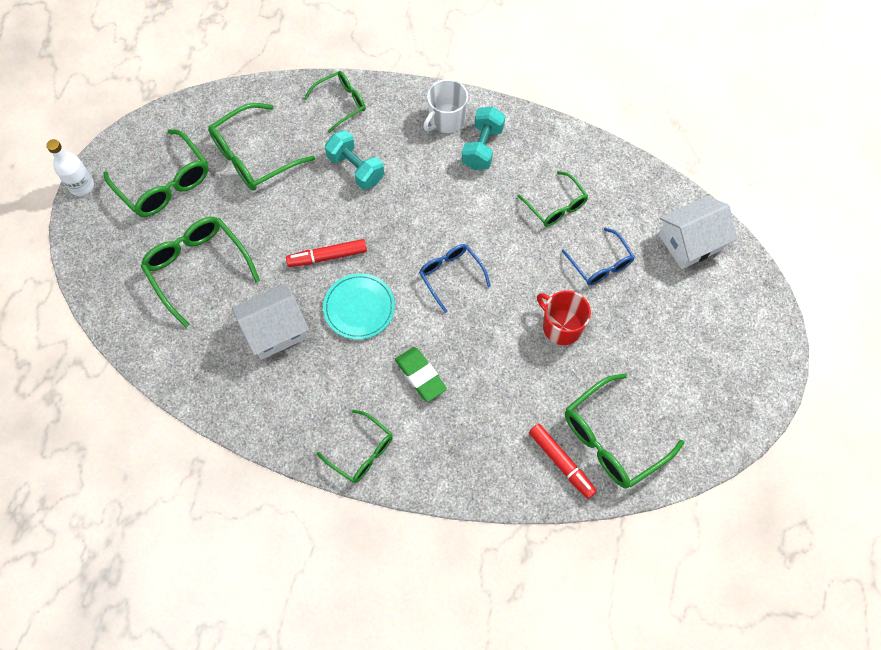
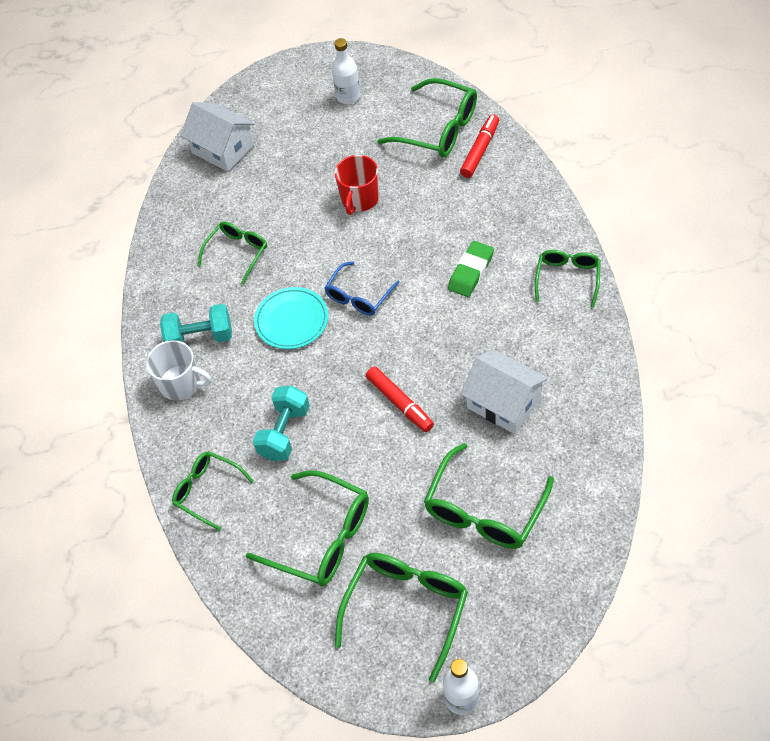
camera: 110 degrees left, 10 degrees down
turquoise plate [323,273,395,340] -> turquoise plate moved to [254,287,328,349]
blue glasses [562,228,635,285] -> none
none -> white bottle [332,38,361,104]

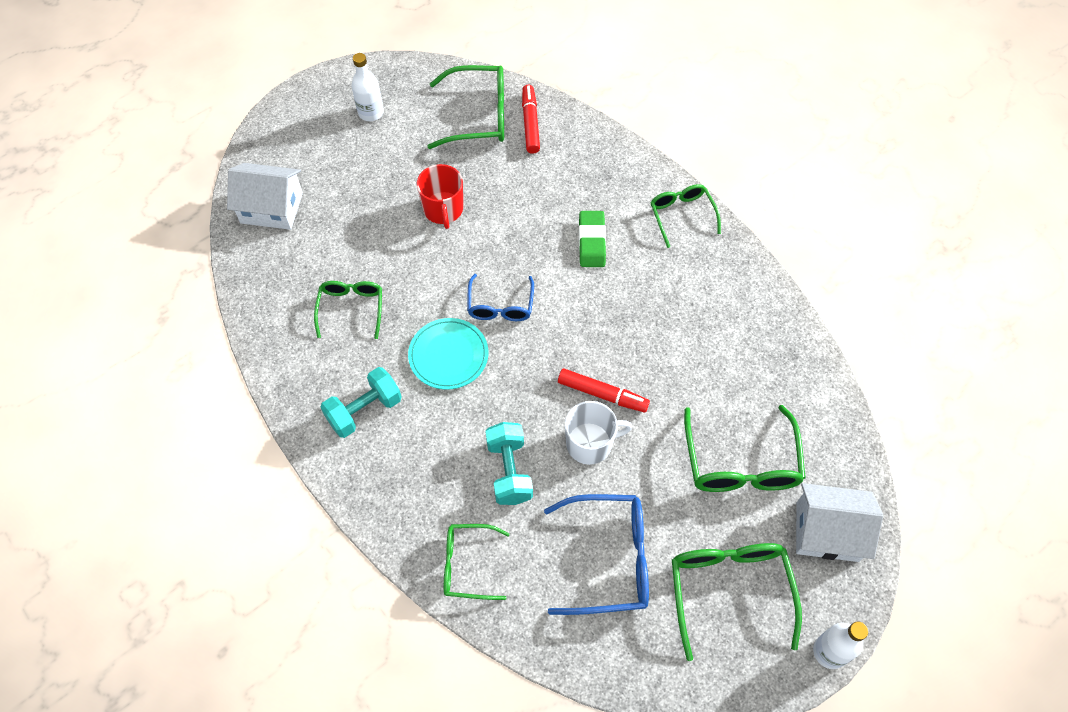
camera: 35 degrees left, 5 degrees up
white mug [146,340,211,401] -> white mug moved to [565,401,632,465]
green glasses [246,470,369,586] -> blue glasses [544,494,649,615]
white house [460,350,548,434] -> white house moved to [796,483,883,562]

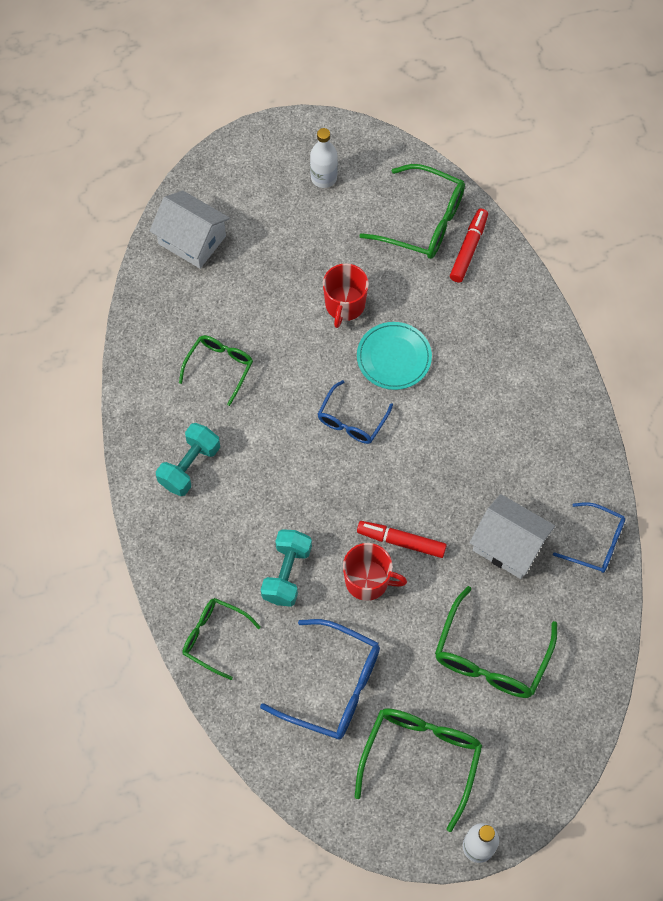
camera: 25 degrees right, 5 degrees up
turquoise dumbbell [320,367,402,438] -> turquoise dumbbell turned 45 degrees counterclockwise [156,423,220,496]
turquoise plate [408,318,488,390] -> turquoise plate moved to [357,322,432,390]
red marker [558,369,650,412] -> red marker turned 150 degrees clockwise [357,521,447,558]
white mug [565,401,632,465] -> red mug [343,543,407,601]
green eraser [579,211,606,267] -> none
green glasses [650,184,721,248] -> none
white house [796,483,883,562] -> white house moved to [469,494,555,579]
none -> blue glasses [553,502,625,573]

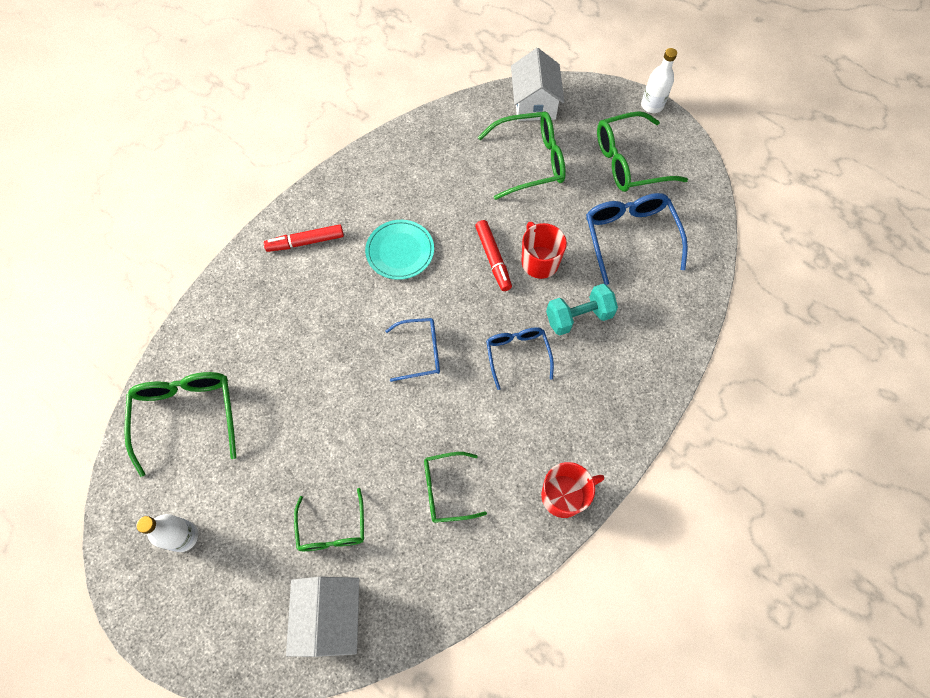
camera: 125 degrees left, 0 degrees up
turquoise dumbbell [156,423,220,496] -> none
green glasses [183,598,261,680] -> green glasses moved to [294,488,364,551]
red mug [323,263,369,328] -> red mug moved to [541,462,604,518]
turquoise plate [357,322,432,390] -> turquoise plate moved to [365,220,434,280]
red marker [450,209,488,282] -> red marker moved to [264,224,344,252]
white house [469,494,555,579] -> white house moved to [511,48,564,121]
blue glasses [553,502,625,573] -> blue glasses moved to [486,327,554,390]

